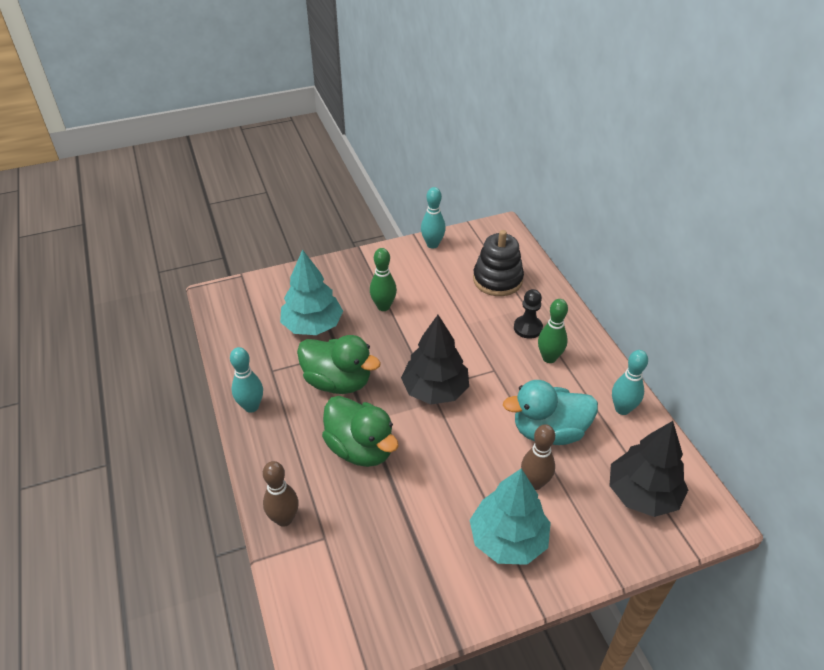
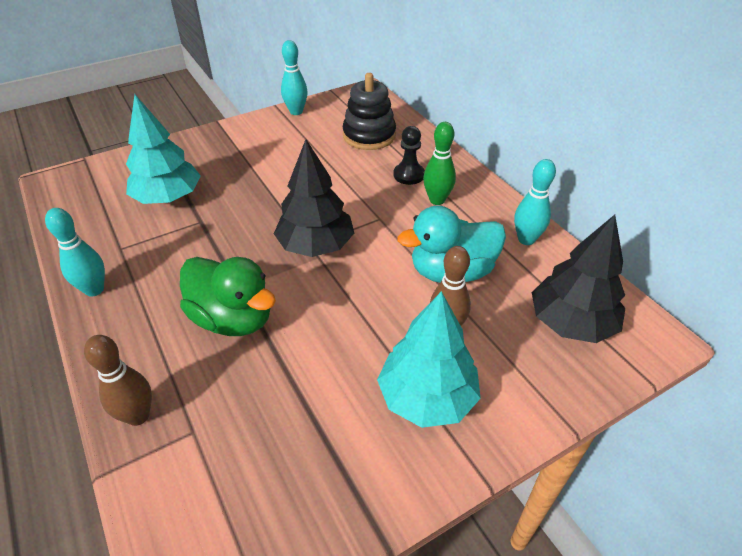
camera: 10 degrees left, 0 degrees up
green duck [297,335,381,394] -> none
green bowling pin [370,248,397,311] -> none

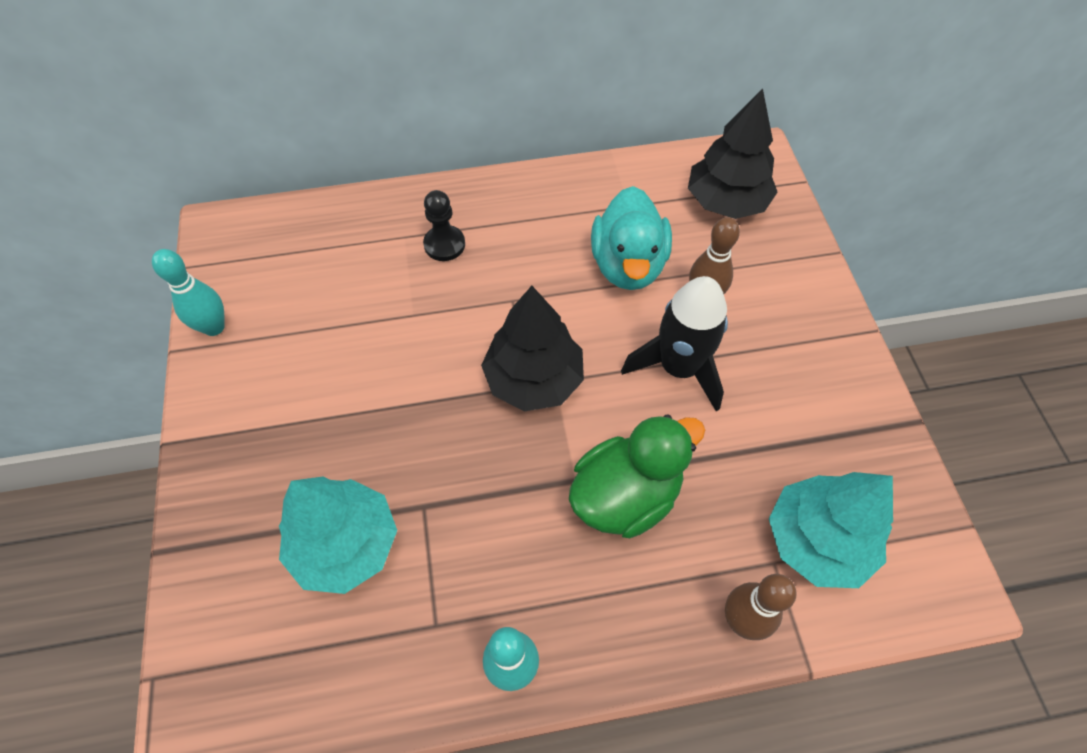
camera: 70 degrees left, 15 degrees up
black stacking toy [342,73,396,150] -> none
turquoise tree [377,291,481,428] -> turquoise tree moved to [769,472,893,588]
green bowling pin [423,122,456,205] -> none
turquoise bowling pin [514,159,556,245] -> none
none -> black rocket [621,276,728,411]

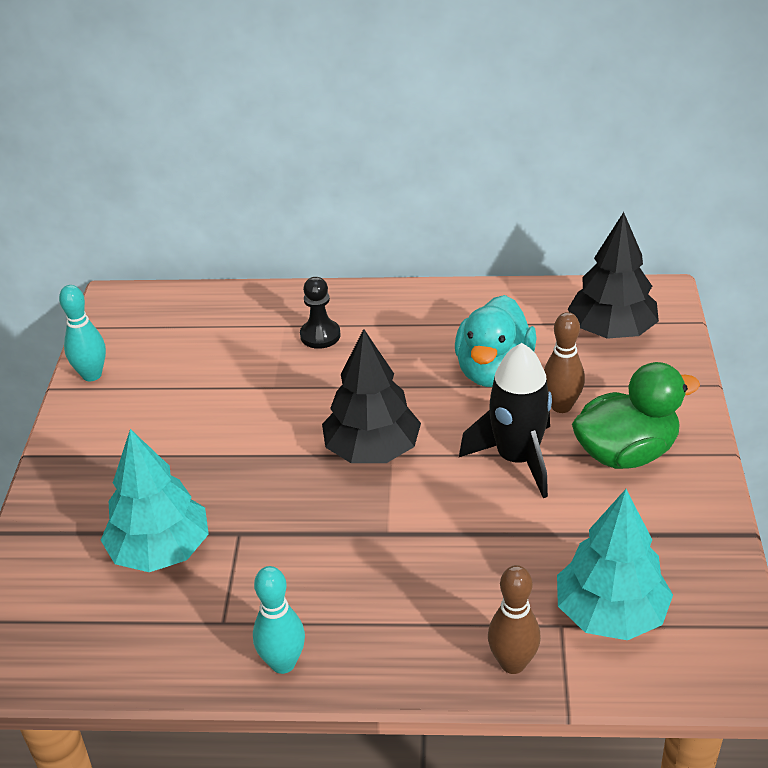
camera: 15 degrees right, 20 degrees down
green duck [569,414,705,538] -> green duck moved to [572,362,700,469]

